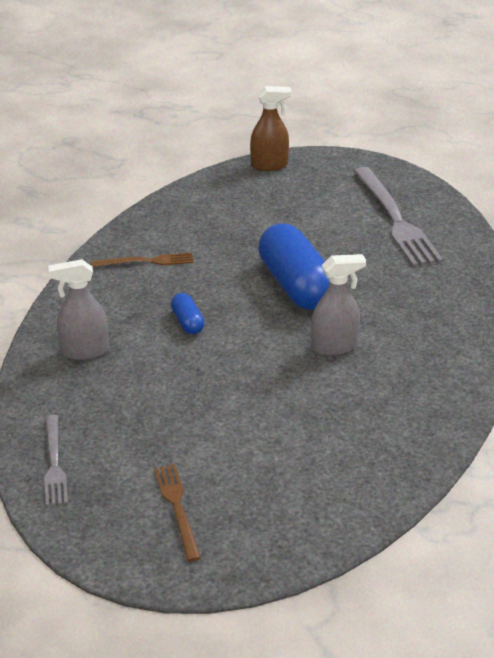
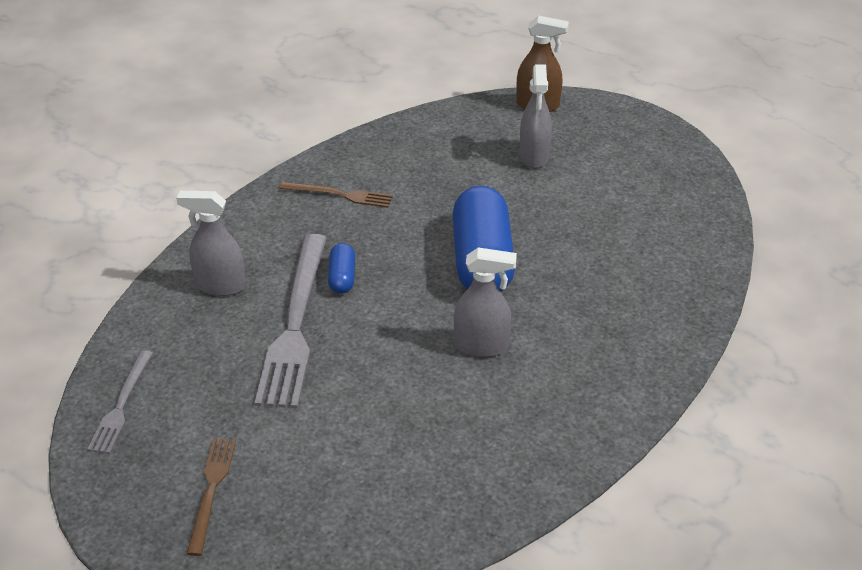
camera: 20 degrees right, 5 degrees up
grey fork [354,167,443,267] -> grey fork moved to [255,234,327,408]
none -> grey spray bottle [519,64,552,168]

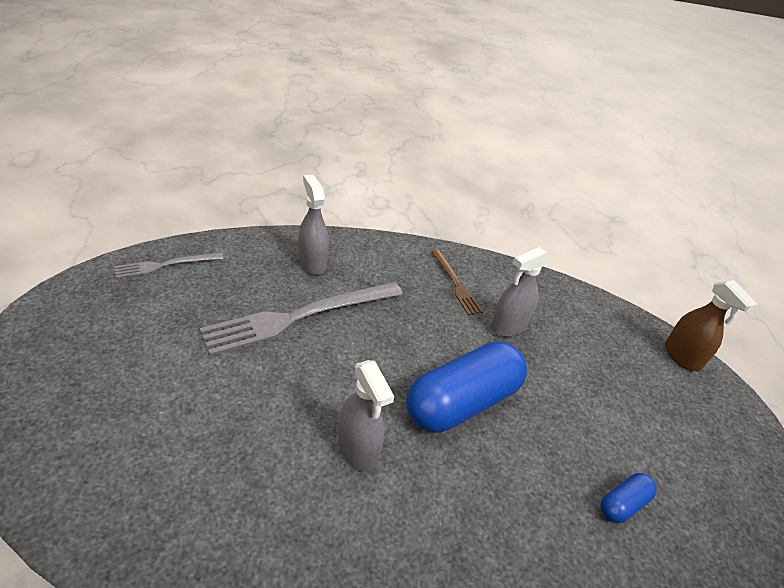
camera: 50 degrees right, 0 degrees up
brown fork [187,438,236,556] -> none
blue capsule [328,243,355,294] -> blue capsule moved to [601,473,657,523]
grey spray bottle [519,64,552,168] -> grey spray bottle moved to [491,247,550,337]

